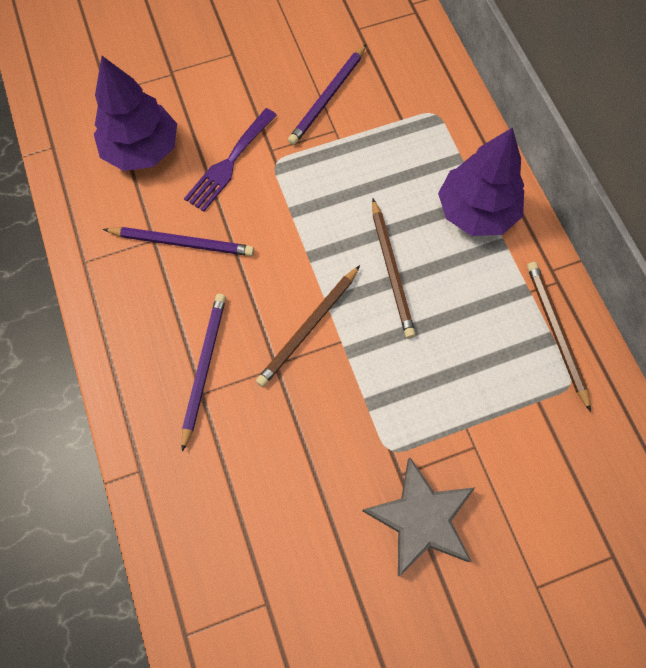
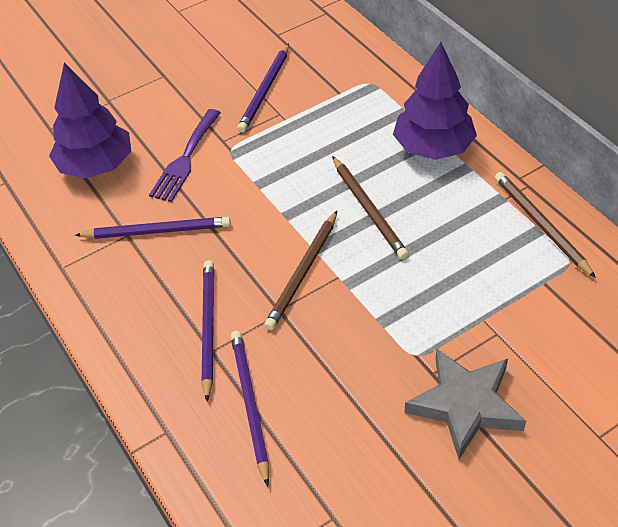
camera: 10 degrees left, 20 degrees down
none -> purple pencil [231,331,269,487]

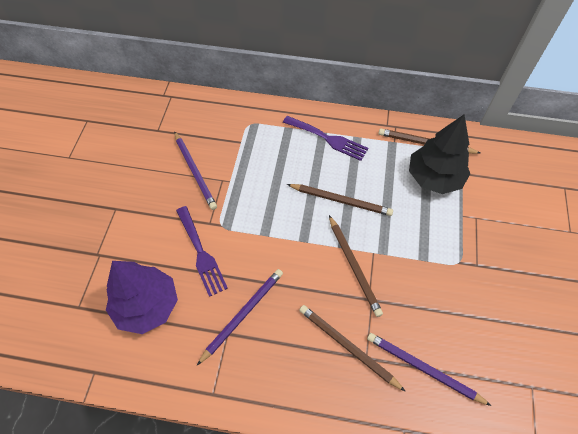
camera: 50 degrees left, 10 degrees up
purple pencil [201,260,214,401] -> brown pencil [299,305,405,391]
purple tree [393,42,477,160] -> purple fork [283,116,368,161]
grey star [405,348,526,459] -> none
none -> black tree [409,114,470,194]

